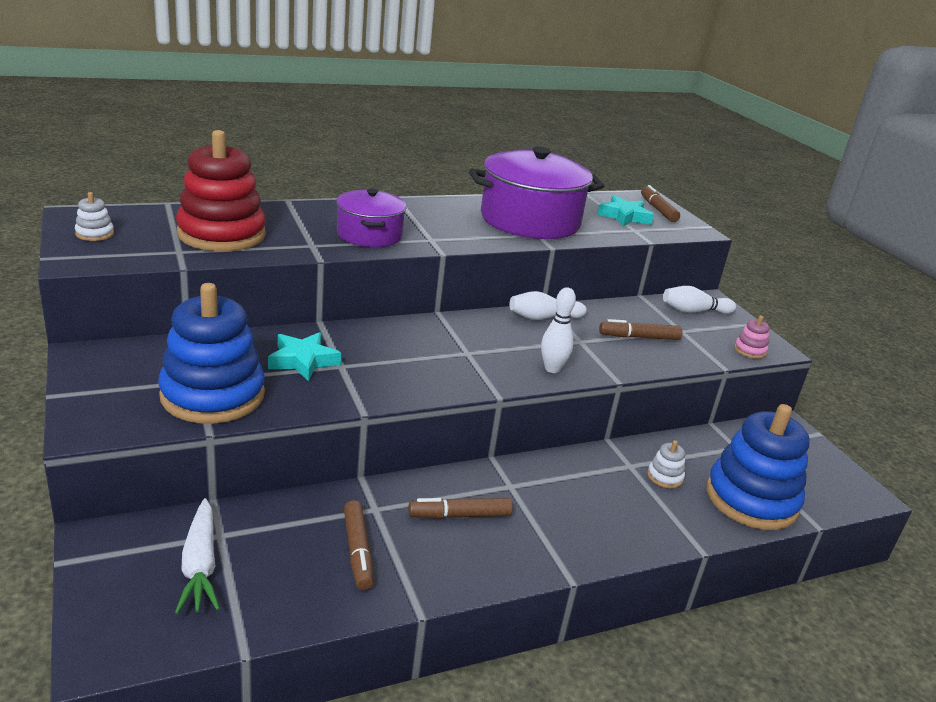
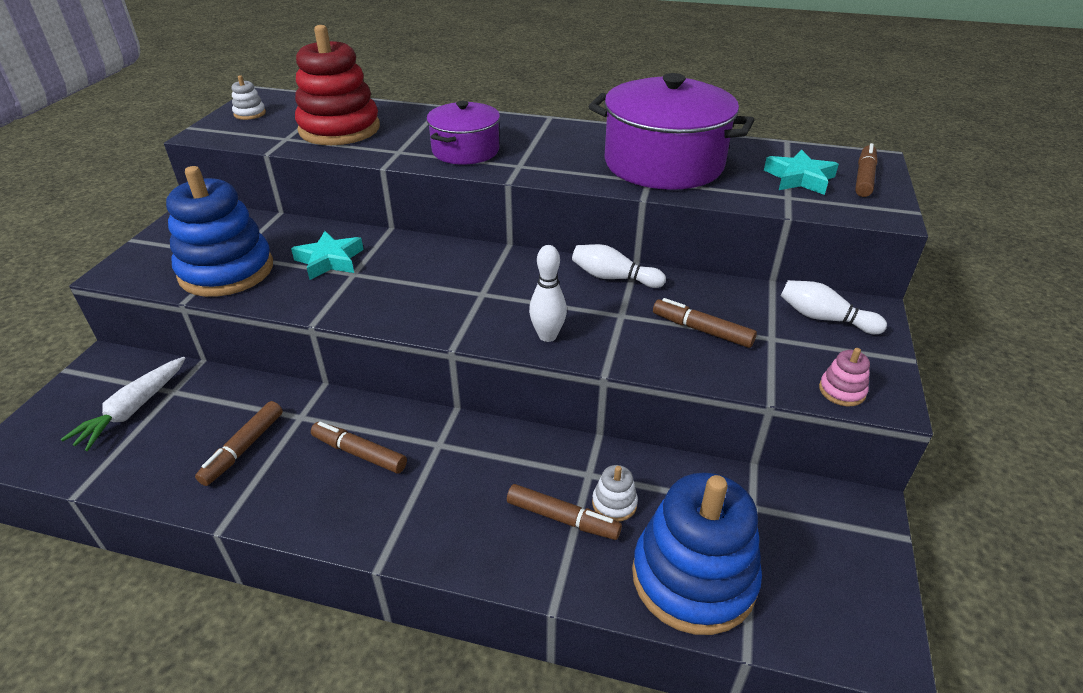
camera: 40 degrees right, 10 degrees up
none -> brown marker [507,484,622,540]

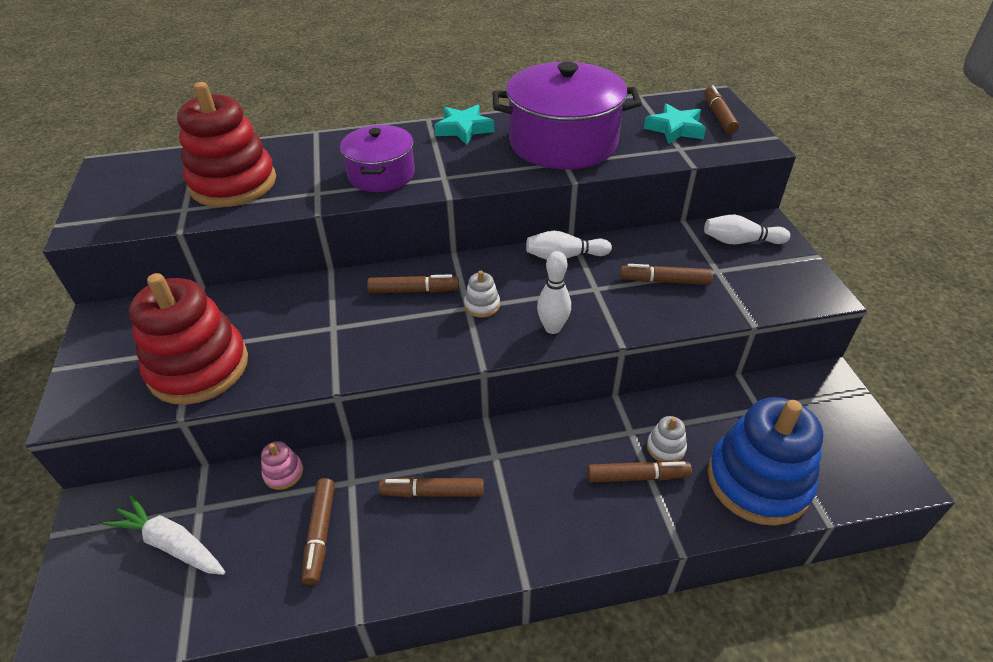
camera: 25 degrees left, 5 degrees up
white carrot [61,357,185,451] -> white carrot turned 120 degrees clockwise [103,495,226,575]
blue stacking toy [166,166,273,297] -> red stacking toy [129,273,248,405]
white stacking toy [231,75,266,120] -> white stacking toy moved to [464,271,500,318]
turquoise star [291,231,364,280] -> turquoise star moved to [434,105,494,145]
pink stacking toy [819,348,870,406] -> pink stacking toy moved to [261,441,303,490]
none -> brown marker [367,274,459,293]

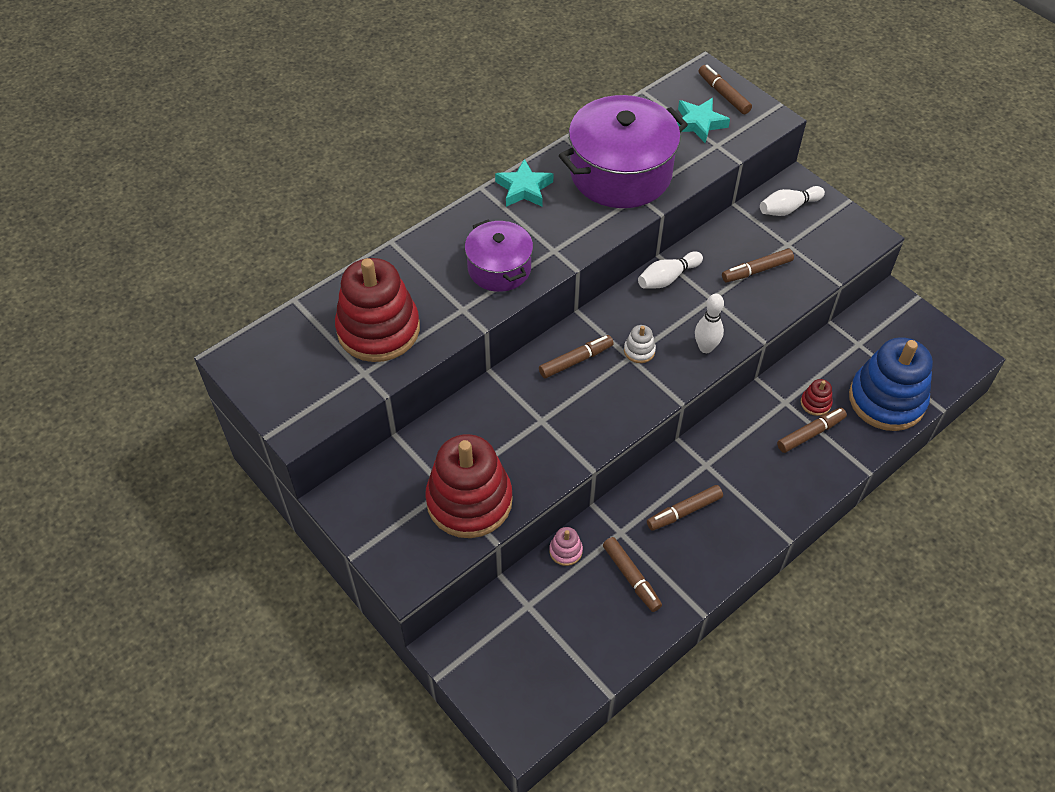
camera: 30 degrees left, 10 degrees up
white carrot [103,495,226,575] -> none
white stacking toy [647,416,687,461] -> red stacking toy [801,379,833,416]

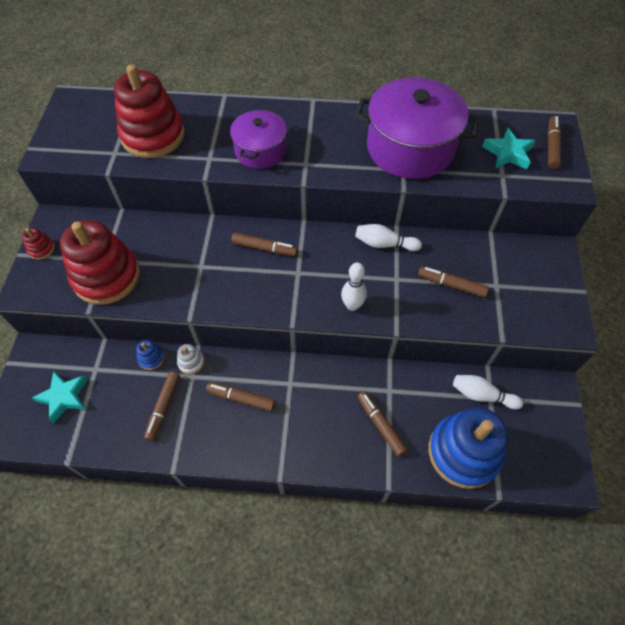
camera: 45 degrees right, 5 degrees up
turquoise star [495,159,553,207] -> turquoise star moved to [32,371,88,424]
pink stacking toy [549,527,583,566] -> blue stacking toy [136,340,164,370]
white stacking toy [624,325,656,363] -> white stacking toy moved to [177,344,204,374]
white bowling pin [760,186,825,216] -> white bowling pin moved to [453,375,523,410]
brown marker [777,408,847,453] -> brown marker turned 135 degrees counterclockwise [357,391,407,457]
red stacking toy [801,379,833,416] -> red stacking toy moved to [22,228,55,260]

